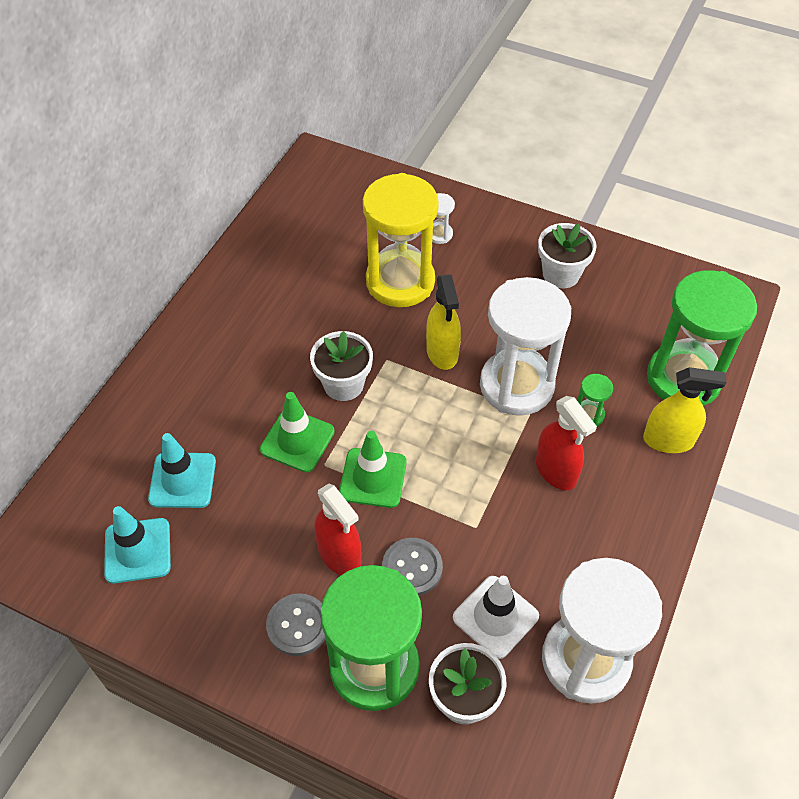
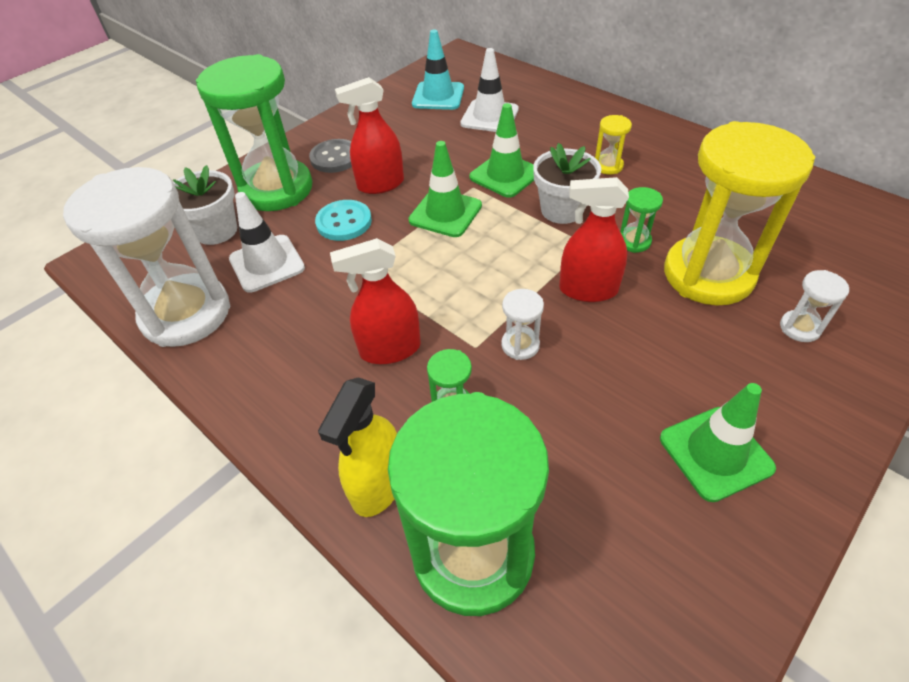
camera: 110 degrees right, 5 degrees down
turquoise traffic cone [148,433,216,508] -> white traffic cone [460,48,519,132]
grey button [382,538,443,596] -> turquoise button [315,200,372,241]
yellow spray bottle [426,274,461,370] -> red spray bottle [559,177,629,302]
white hourglass [480,277,571,416] -> white hourglass [501,289,544,360], size x0.40
white flower pot [538,223,597,289] -> green traffic cone [660,383,776,502]
none -> yellow hourglass [595,115,632,175]
none -> green hourglass [620,187,663,253]

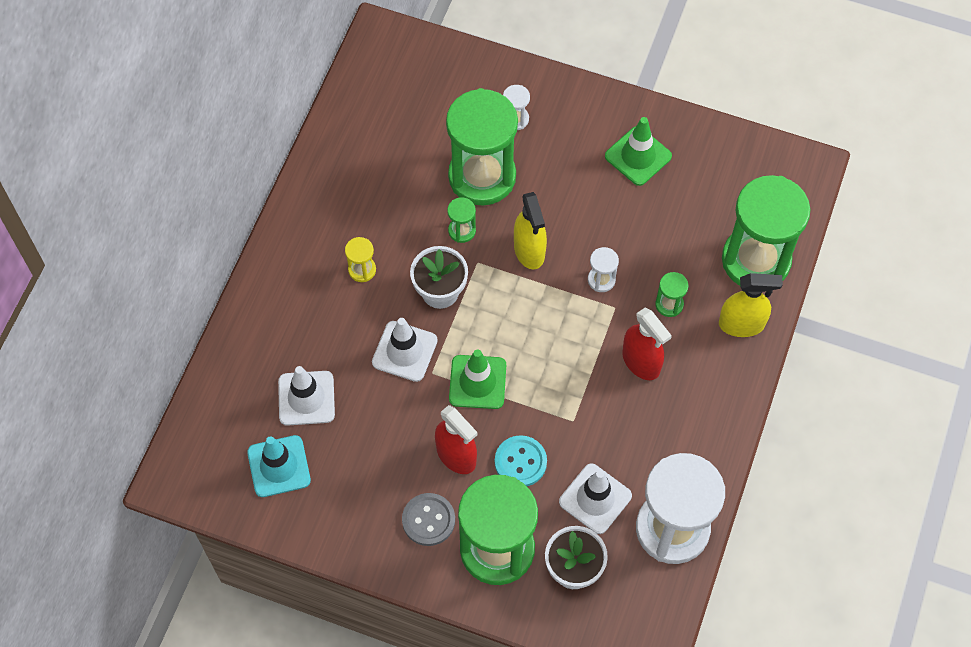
camera: 115 degrees left, 15 degrees up
green traffic cone [469,103,534,198] -> white traffic cone [372,318,438,382]
red spray bottle [559,177,629,302] -> yellow spray bottle [514,192,547,269]
yellow hourglass [664,121,815,306] -> green hourglass [446,88,518,206]

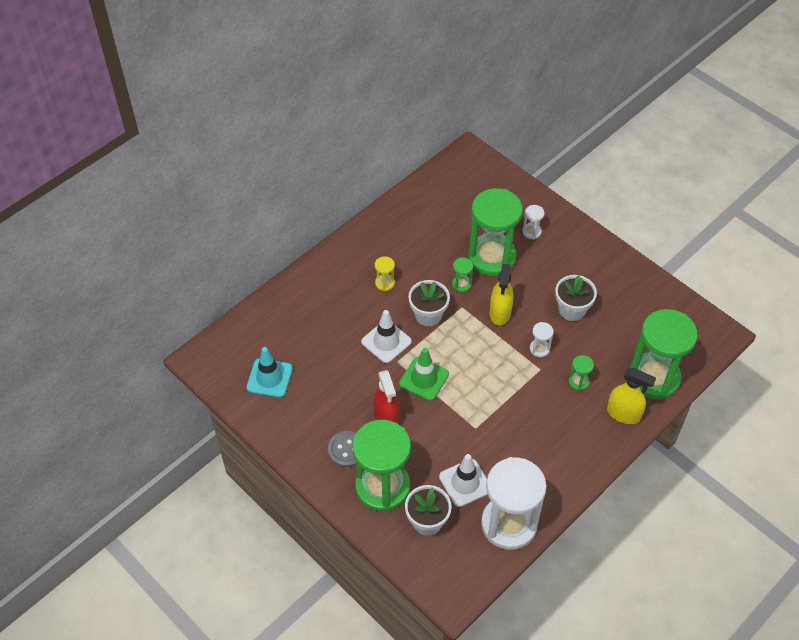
camera: 25 degrees right, 10 degrees down
white traffic cone [278,366,335,426] -> none
turquoise button [495,435,547,486] -> none
green traffic cone [605,117,672,186] -> none
red spray bottle [622,308,672,380] -> none
none -> white flower pot [555,275,597,321]

